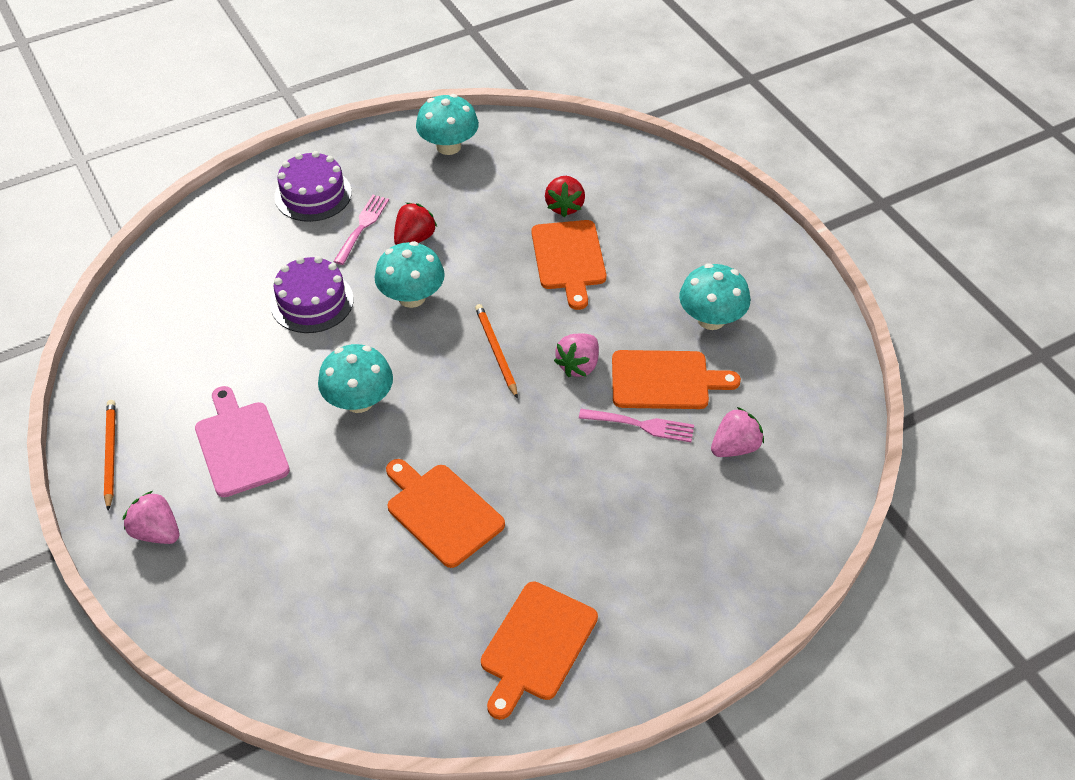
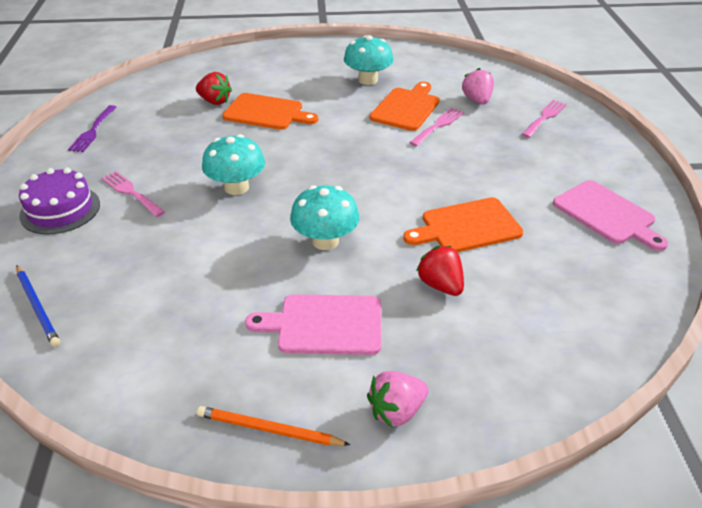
camera: 65 degrees left, 10 degrees down
purple cake [270,256,354,333] -> none
red strawberry [394,203,437,245] -> red strawberry moved to [416,246,464,296]
turquoise mushroom [416,94,479,155] -> purple fork [68,105,117,152]
orange pencil [475,304,518,399] -> none
orange cutting board [481,582,598,720] -> pink cutting board [553,180,668,251]
pink strawberry [554,334,599,377] -> none
none -> blue pencil [16,266,60,347]
none -> pink fork [522,100,567,138]

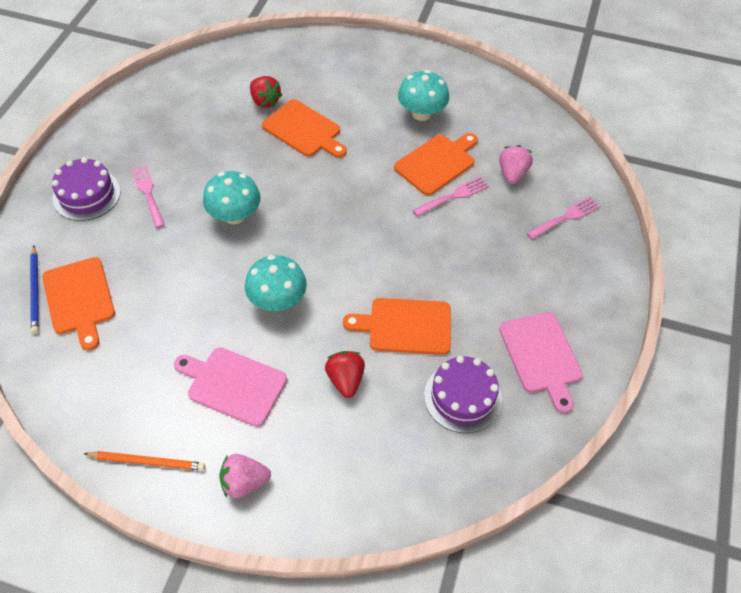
camera: 20 degrees right, 15 degrees up
purple fork [68,105,117,152] -> none
orange pencil [197,406,351,446] -> orange pencil turned 150 degrees clockwise [83,451,205,471]
none -> orange cutting board [42,257,115,350]
none -> purple cake [424,356,502,433]

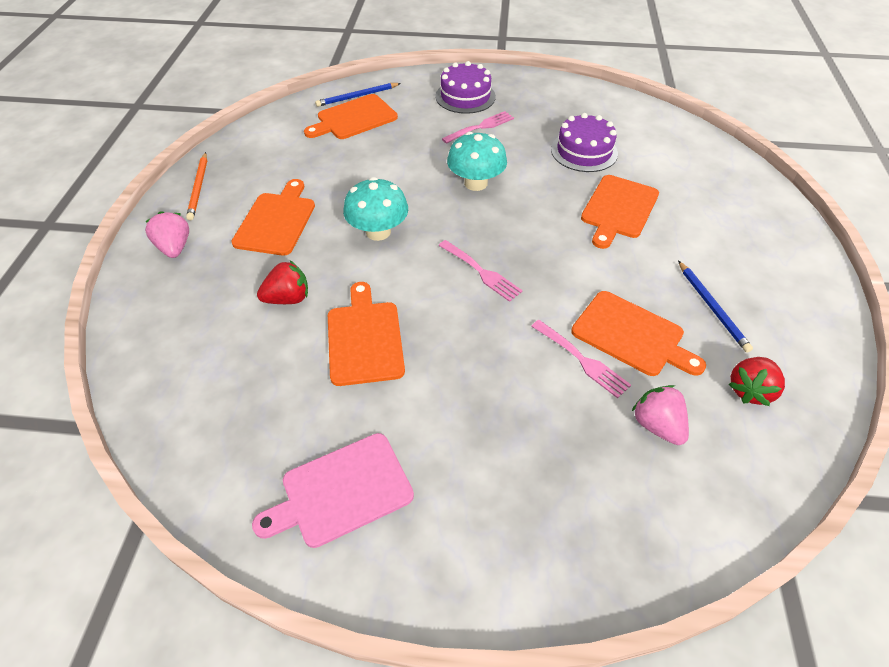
camera: 80 degrees right, 5 degrees down
pink cutting board [174,347,287,427] -> orange cutting board [231,179,315,256]
red strawberry [250,76,282,108] -> red strawberry moved to [729,357,785,406]
turquoise mushroom [398,70,449,121] -> blue pencil [678,261,753,352]
purple cake [424,356,502,433] -> purple cake moved to [551,113,618,172]
pink strawberry [499,145,533,184] -> pink strawberry turned 120 degrees counterclockwise [631,385,689,445]
pink fork [527,197,600,240] -> pink fork moved to [439,240,523,302]

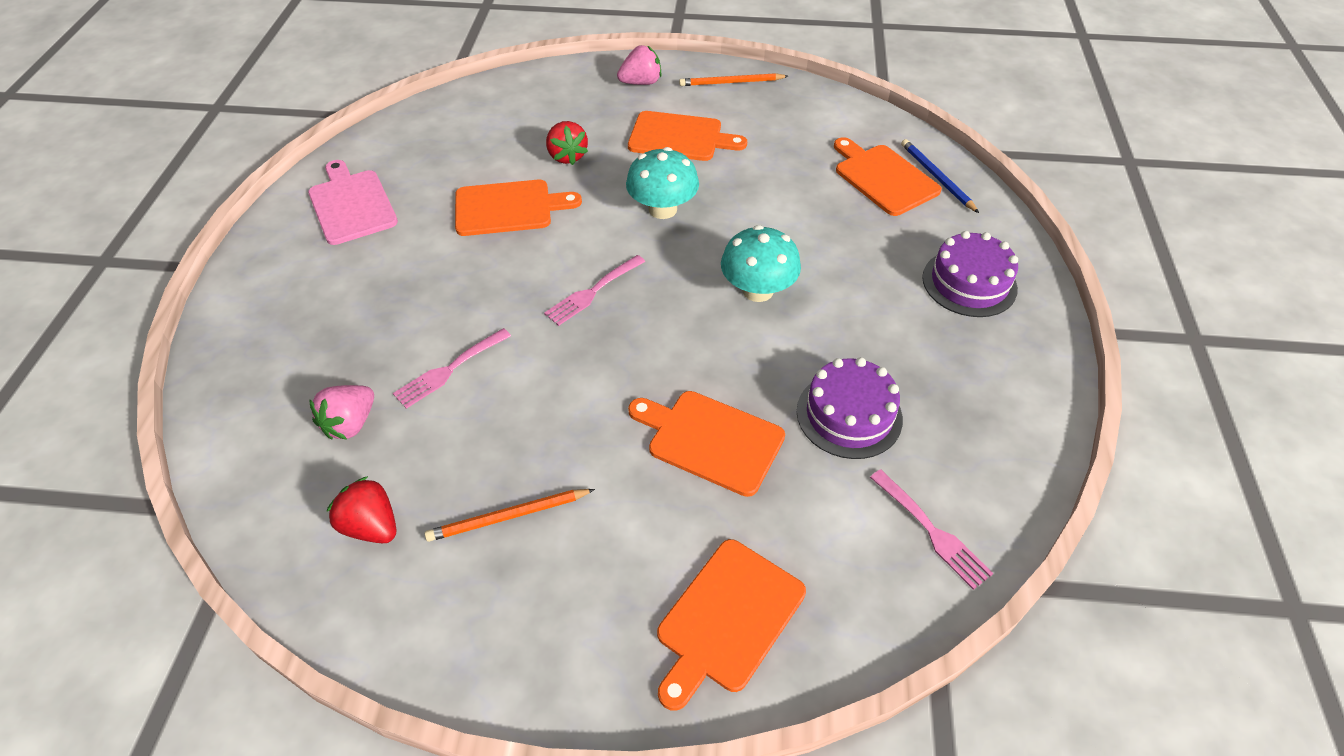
camera: 90 degrees right, 0 degrees up
pink fork [442,111,514,144] -> pink fork moved to [870,469,994,590]
orange cutting board [571,291,706,376] -> orange cutting board moved to [657,539,806,711]
pink strawberry [631,385,689,445] -> pink strawberry turned 150 degrees clockwise [309,385,374,440]
blue pencil [678,261,753,352] -> orange pencil [425,489,595,542]

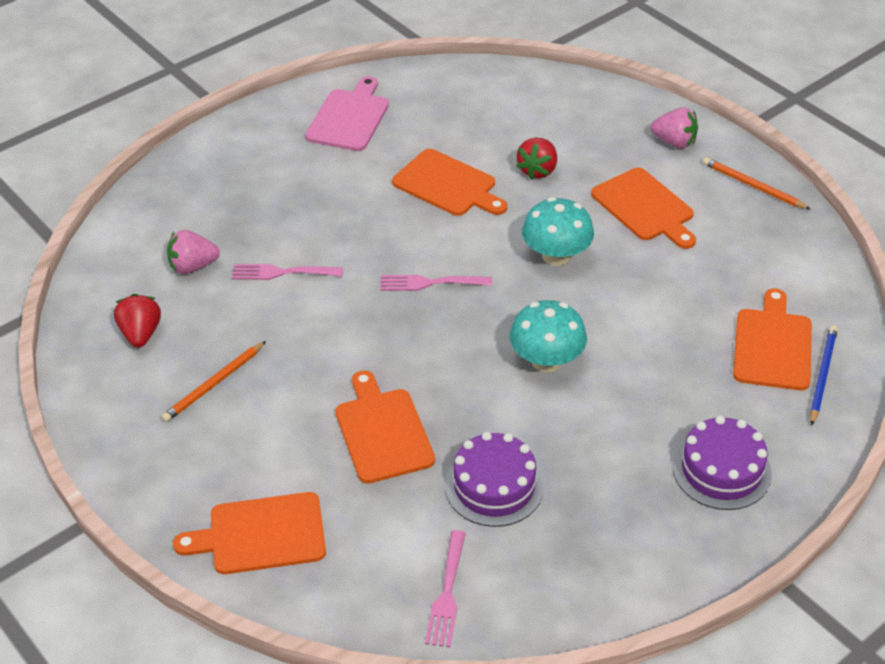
camera: 45 degrees right, 5 degrees down
orange pencil [425,489,595,542] -> orange pencil turned 75 degrees counterclockwise [161,341,266,422]

